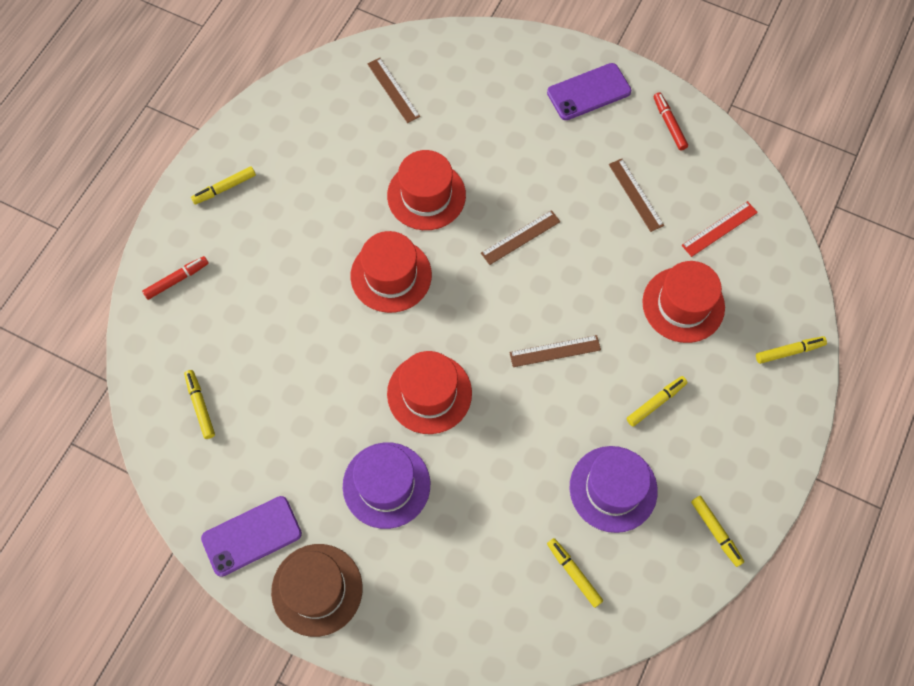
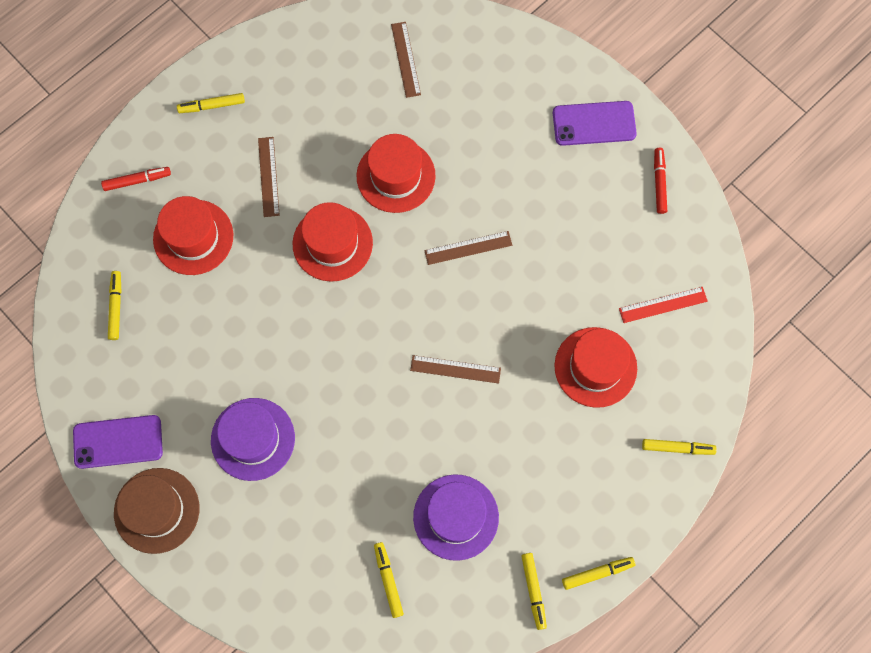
camera: 20 degrees right, 5 degrees up
red hat [387,351,472,434] -> red hat moved to [153,196,233,275]
brown ruler [609,159,664,232] -> brown ruler moved to [258,137,280,217]
yellow marker [626,376,687,427] -> yellow marker moved to [562,557,635,590]

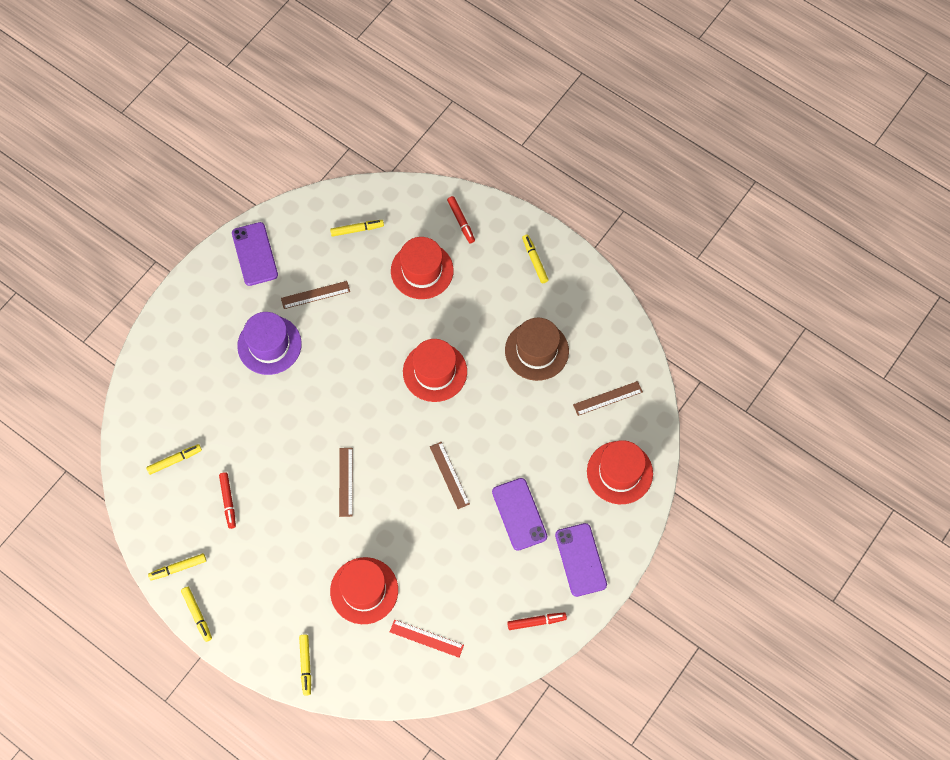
camera: 80 degrees right, 5 degrees down
brown hat [114,468,199,554] -> brown hat moved to [505,318,569,381]
brown ruler [258,137,280,217] -> brown ruler moved to [281,281,350,309]
red hat [357,134,436,213] -> red hat moved to [587,440,653,504]
purple hat [413,474,499,561] -> red marker [219,472,236,529]
red ruler [619,287,708,323] -> red ruler turned 45 degrees counterclockwise [390,620,464,658]
none -> purple phone [492,478,547,551]

